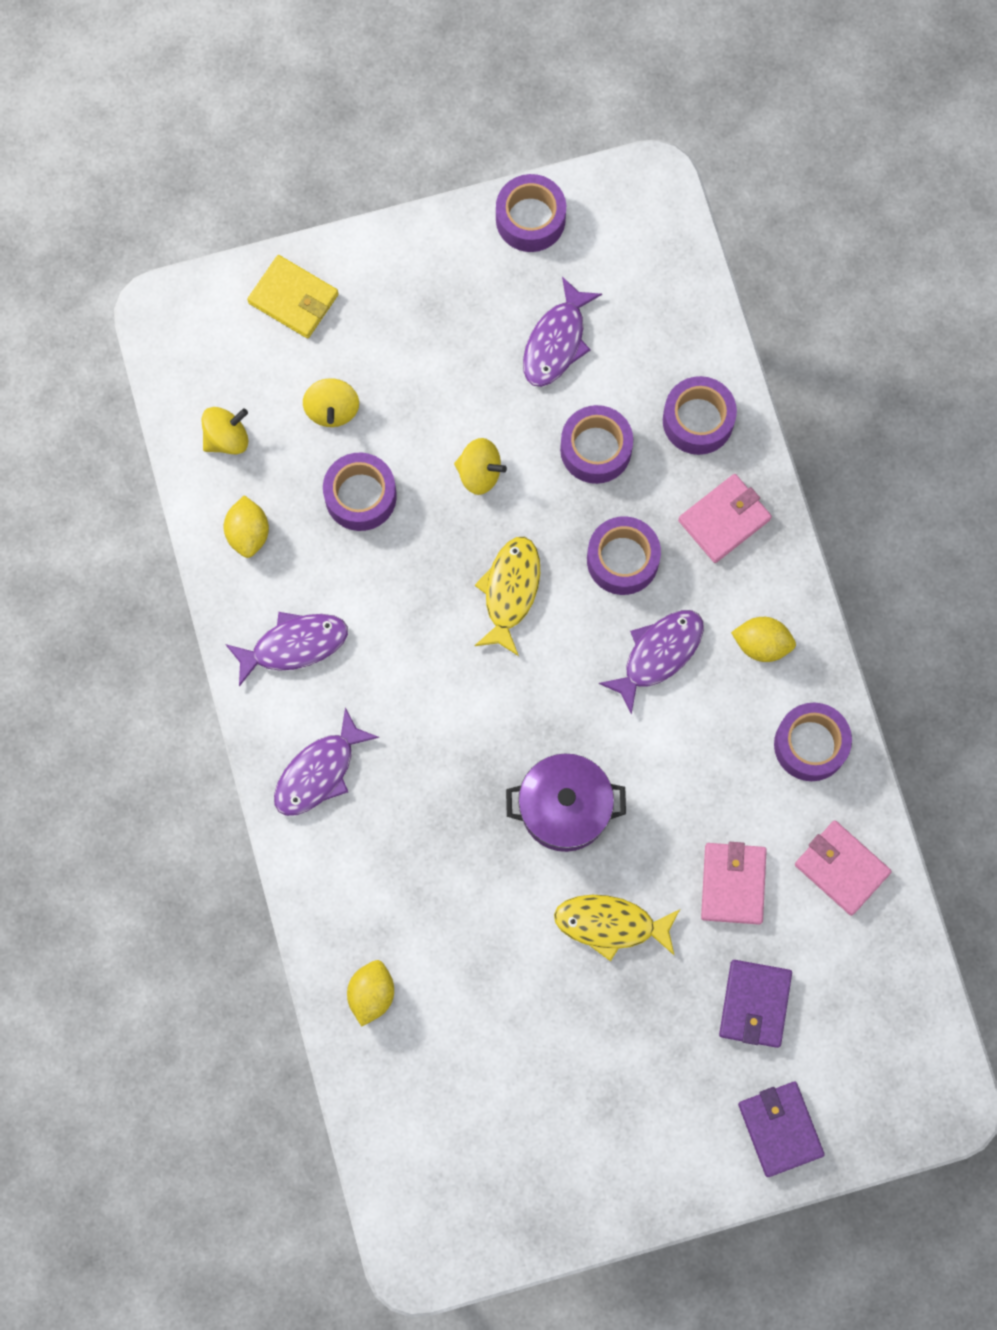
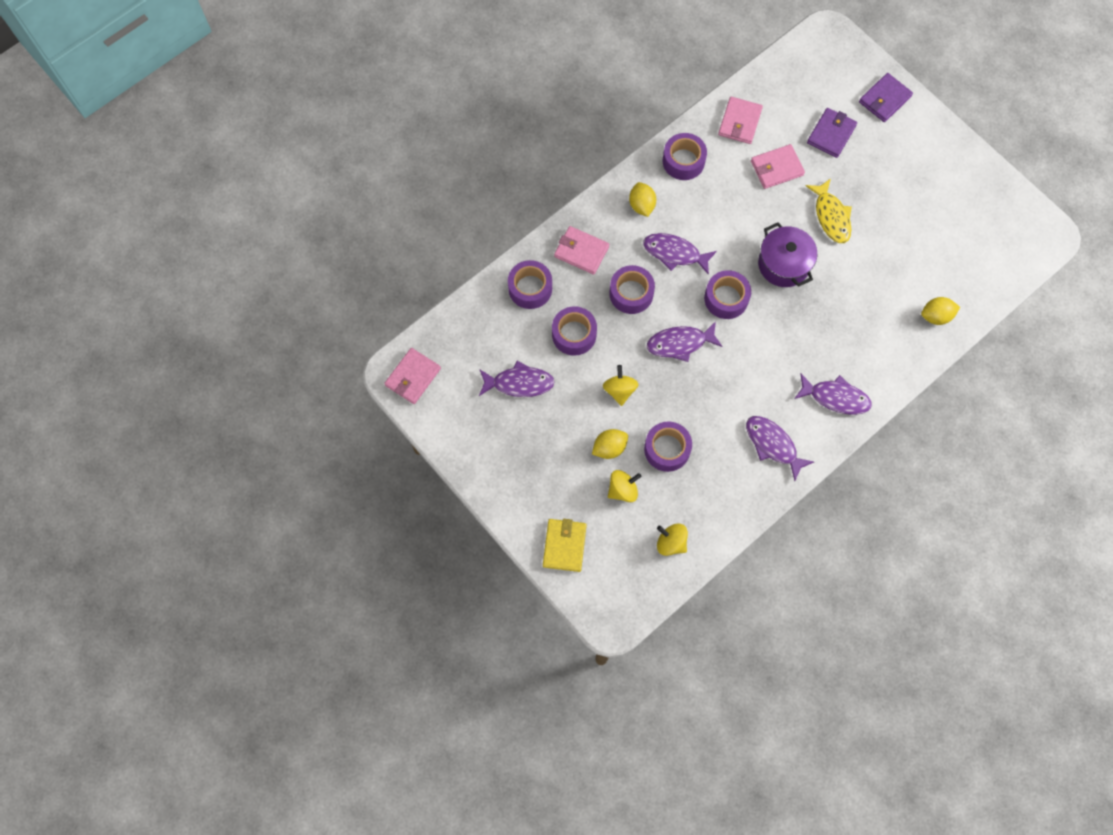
camera: 115 degrees left, 5 degrees down
yellow lemon [224,495,269,558] -> yellow lemon moved to [592,429,628,459]
yellow fish [474,537,540,656] -> purple fish [647,321,723,362]
purple tape [496,174,566,252] -> purple tape moved to [704,270,751,319]
purple wallet [719,960,792,1048] -> purple wallet turned 45 degrees counterclockwise [807,108,857,158]
none -> pink wallet [384,348,441,404]

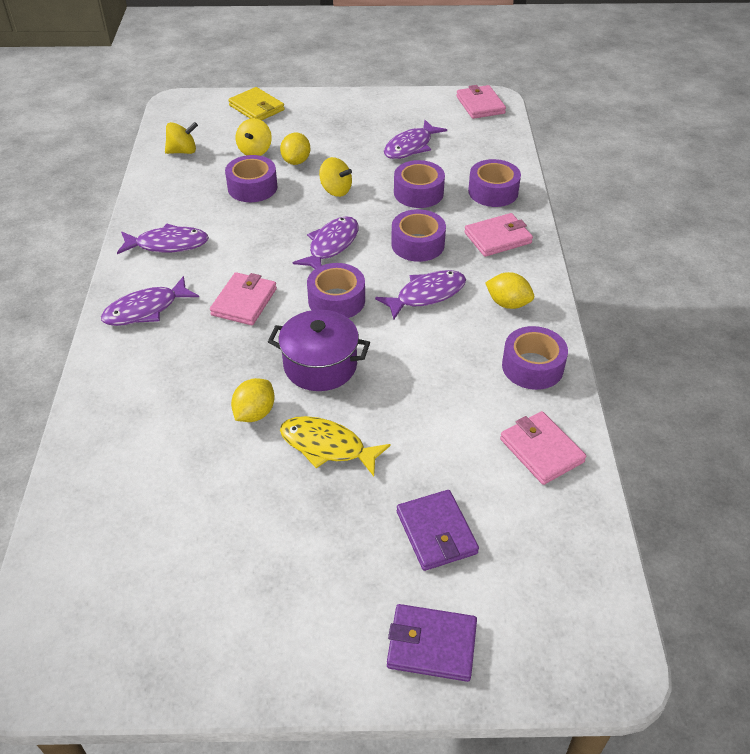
camera: 130 degrees right, 25 degrees down
pink wallet [751,144,805,189] -> pink wallet moved to [210,272,277,325]
purple wallet [859,73,913,122] -> purple wallet turned 75 degrees counterclockwise [387,604,477,682]
yellow lemon [921,297,960,325] -> yellow lemon moved to [231,378,275,422]

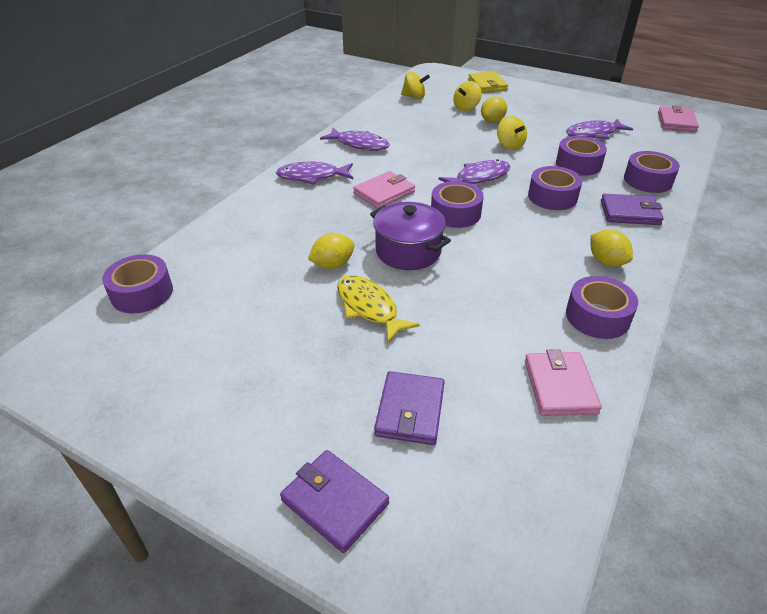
camera: 30 degrees right, 5 degrees down
purple tape [225,155,277,202] -> purple tape moved to [102,254,173,313]
purple fish [375,270,466,319] -> none
pink wallet [464,213,533,257] -> purple wallet [601,194,664,225]

